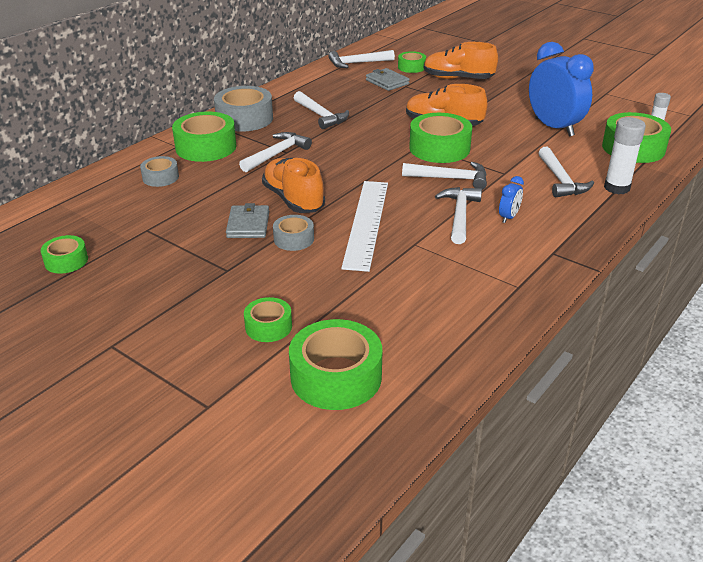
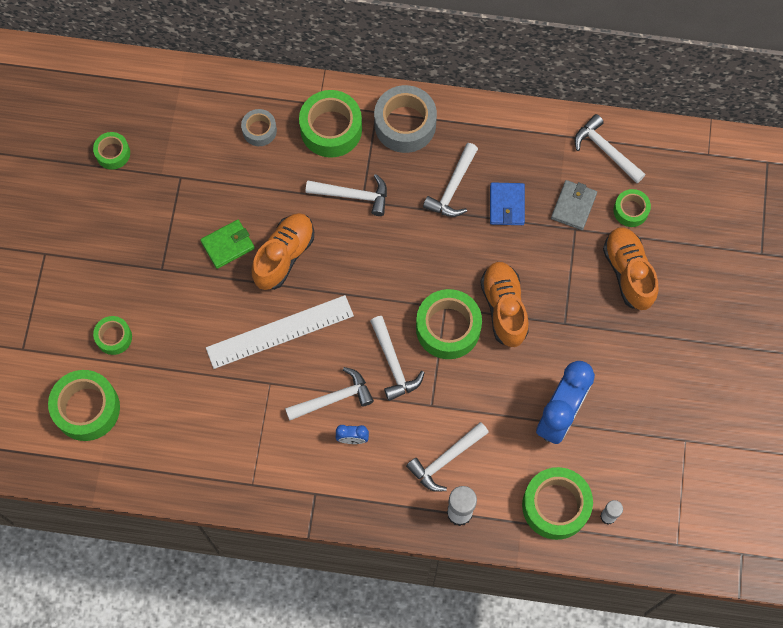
camera: 60 degrees right, 35 degrees up
grey wallet [226,203,269,238] -> green wallet [200,220,255,269]
grey tape [273,215,314,251] -> none
none -> blue wallet [490,182,525,225]

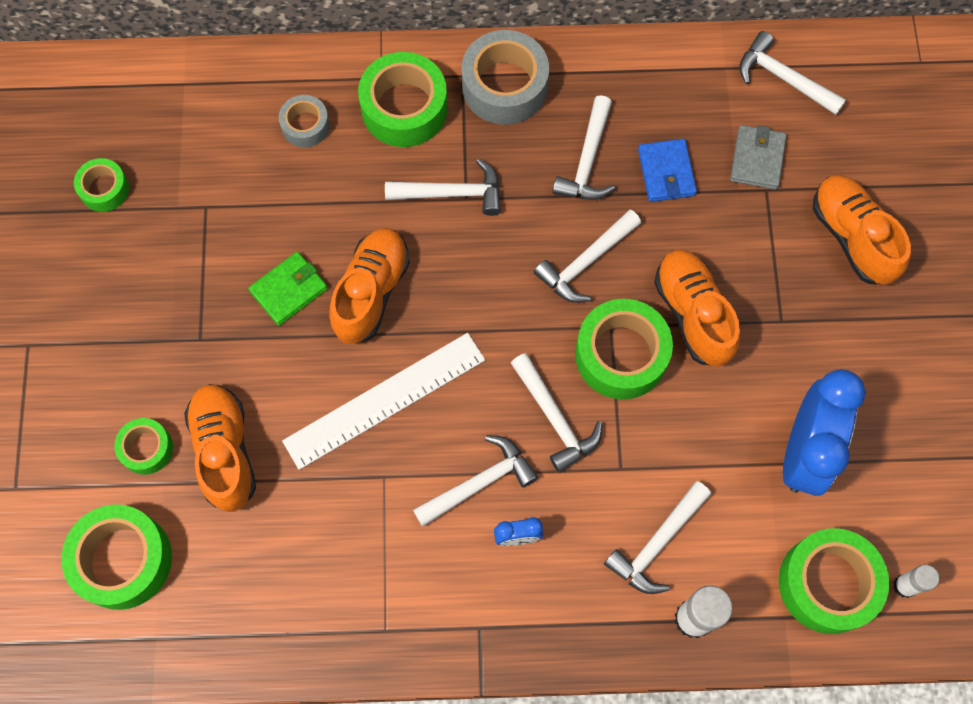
camera: 10 degrees left, 0 degrees up
green tape [613,189,651,227] -> none
none -> orange shoe [184,384,256,512]
none -> white hammer [534,210,641,303]

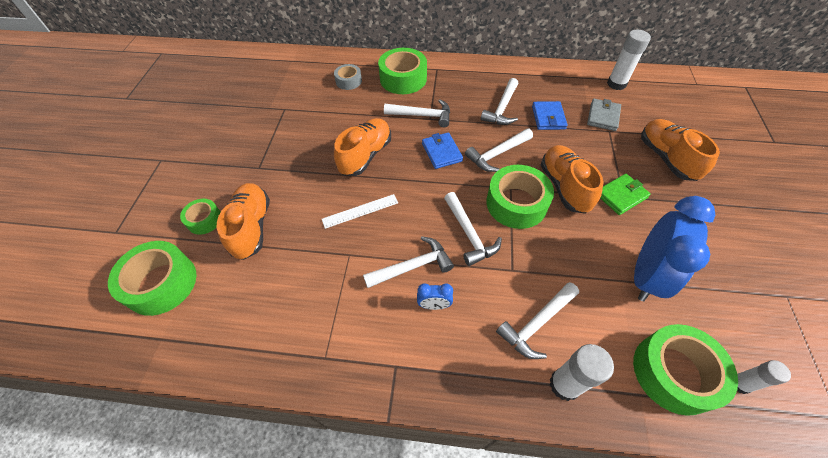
camera: 10 degrees right, 15 degrees down
green tape [74,158,129,212] -> none
green wallet [248,252,328,326] -> green wallet moved to [600,174,651,215]
white ruler [282,333,485,470] -> white ruler [322,194,398,229], size x0.55
grey tape [462,30,549,125] -> none
white hammer [739,31,846,115] -> white glue stick [607,30,651,90]
none -> blue wallet [422,132,463,169]

